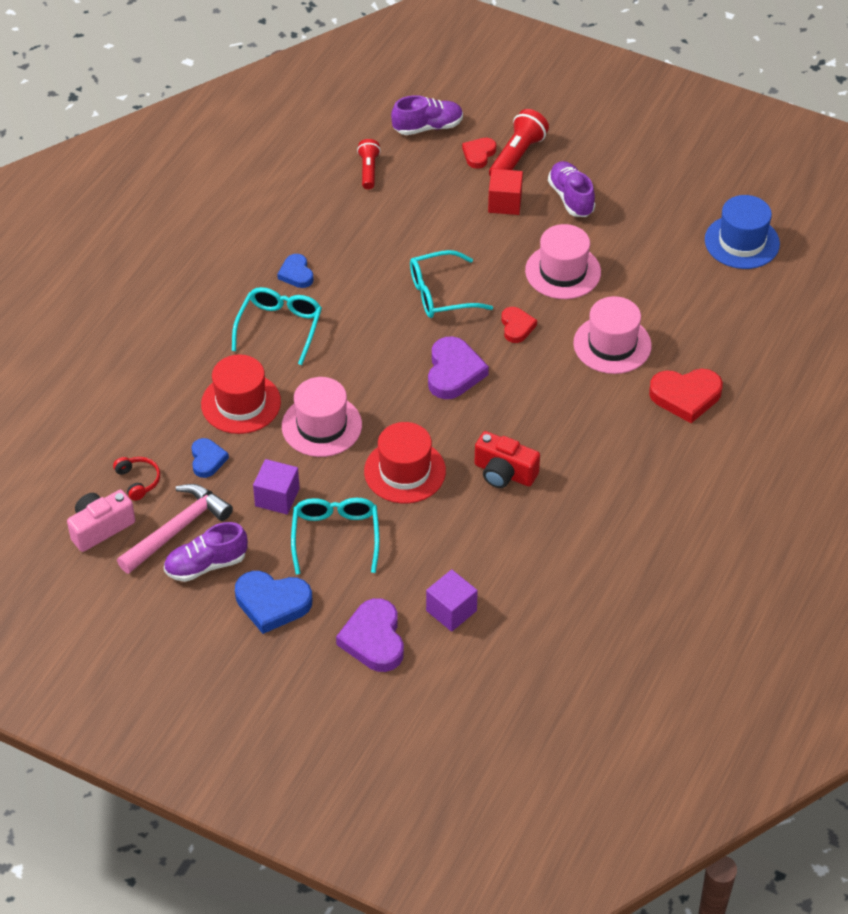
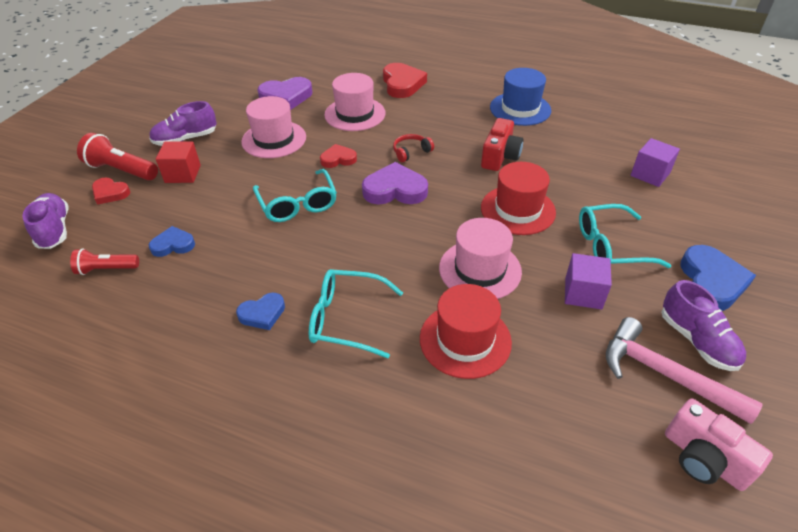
camera: 95 degrees left, 5 degrees down
red headphones [113,457,160,501] -> red headphones moved to [393,134,434,162]
blue heart [191,438,229,478] -> blue heart moved to [149,226,195,257]
purple heart [336,598,404,672] -> purple heart moved to [257,77,312,110]
blue hat [705,195,780,269] -> blue hat moved to [490,68,551,126]

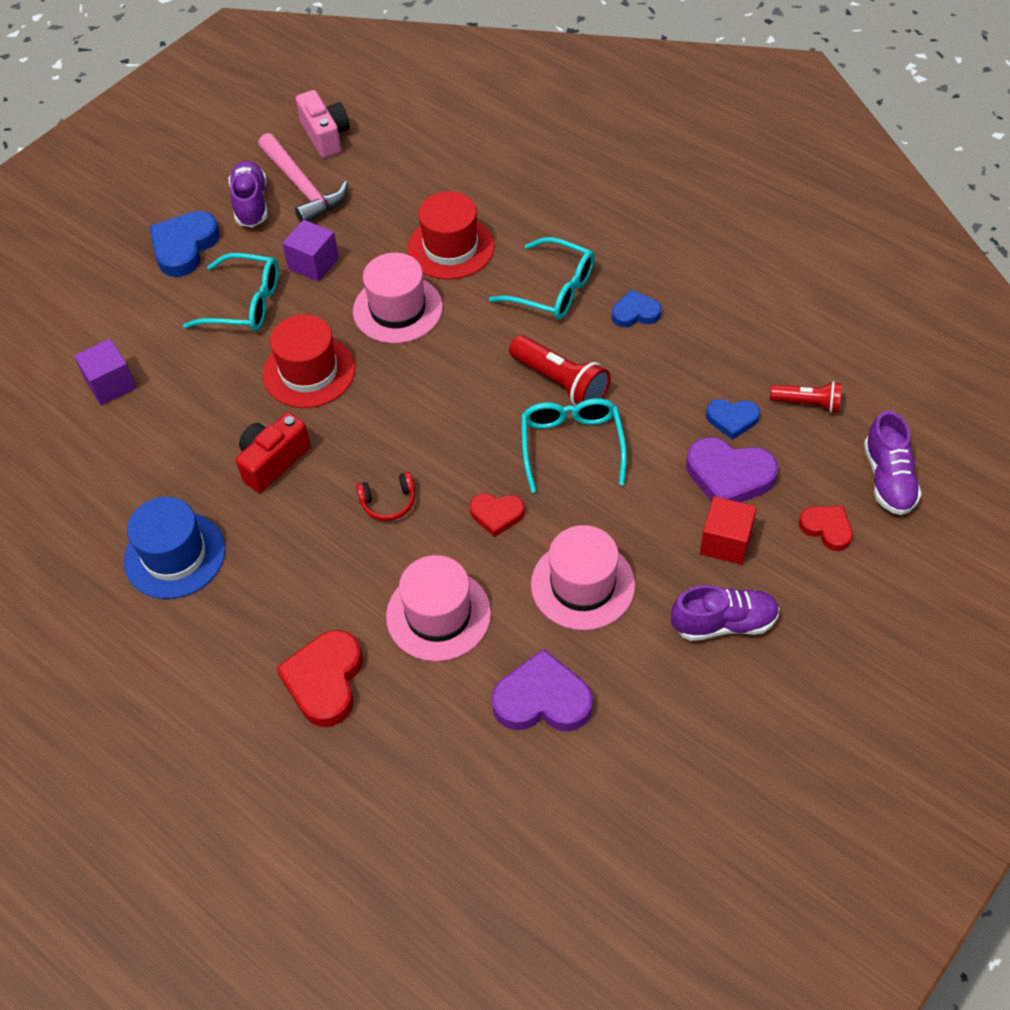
camera: 160 degrees left, 10 degrees up
red flashlight [77,133,158,181] -> red flashlight moved to [509,335,611,406]
purple heart [362,162,428,204] -> purple heart moved to [686,437,778,503]

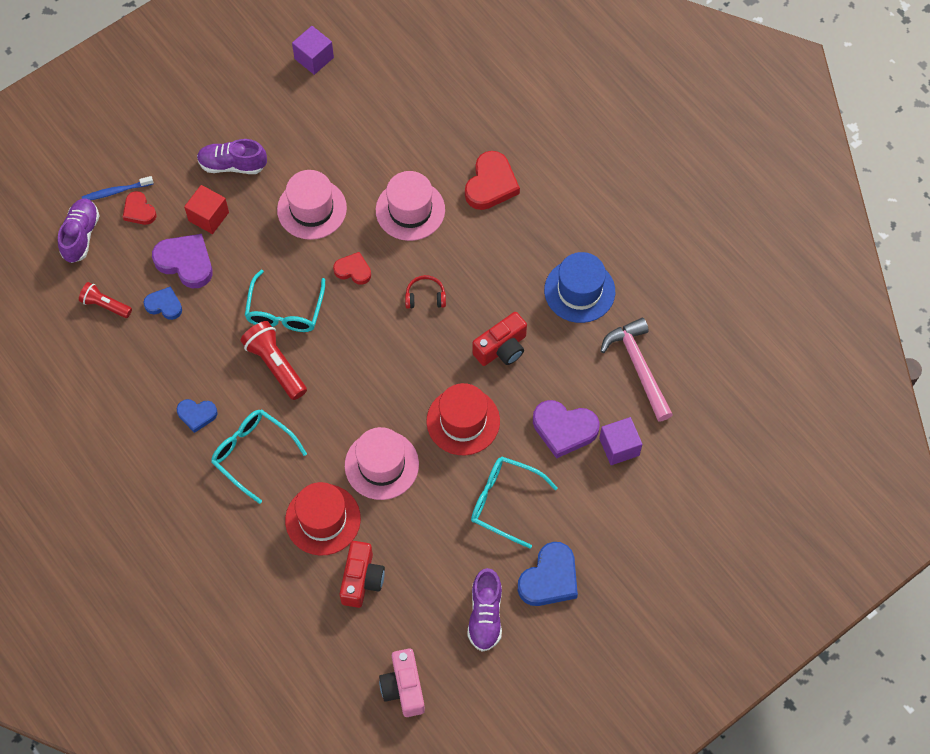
camera: 170 degrees left, 10 degrees up
pink hammer [258,133,348,222] -> pink hammer moved to [600,318,673,422]
purple cube [282,220,339,282] -> purple cube moved to [292,26,334,75]
purple heart [491,649,593,732] -> purple heart moved to [533,400,600,459]
none -> blue toothbrush [82,176,153,200]
none -> red camera [339,541,385,608]

